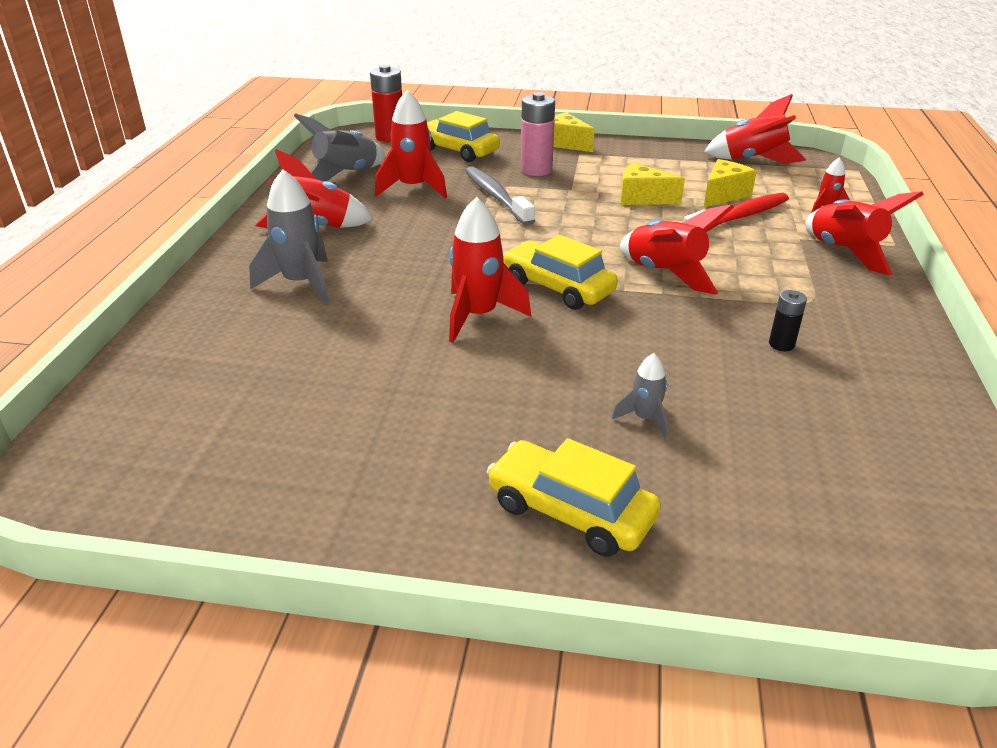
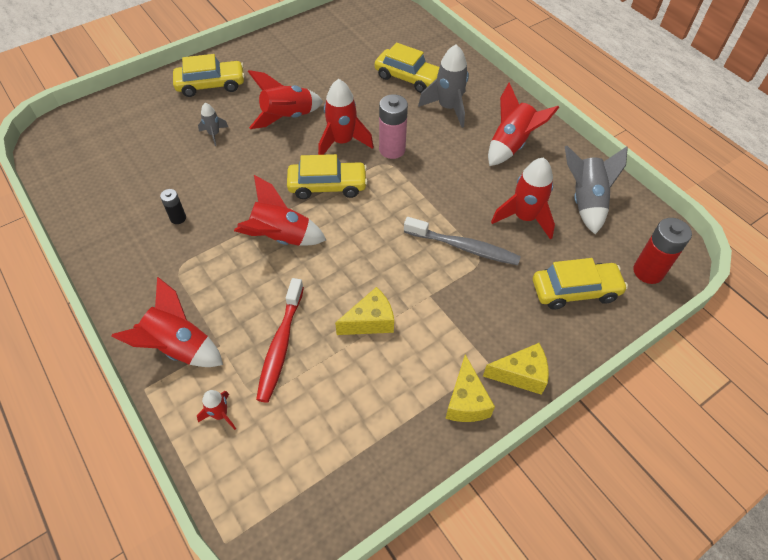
camera: 135 degrees right, 20 degrees up
pink battery [521,92,555,176] -> pink battery moved to [379,94,408,159]
red rocket [704,94,806,164] -> red rocket moved to [248,70,323,129]
yellow cheese [704,159,757,207] -> yellow cheese moved to [445,354,495,422]
none -> yellow car [375,43,439,93]

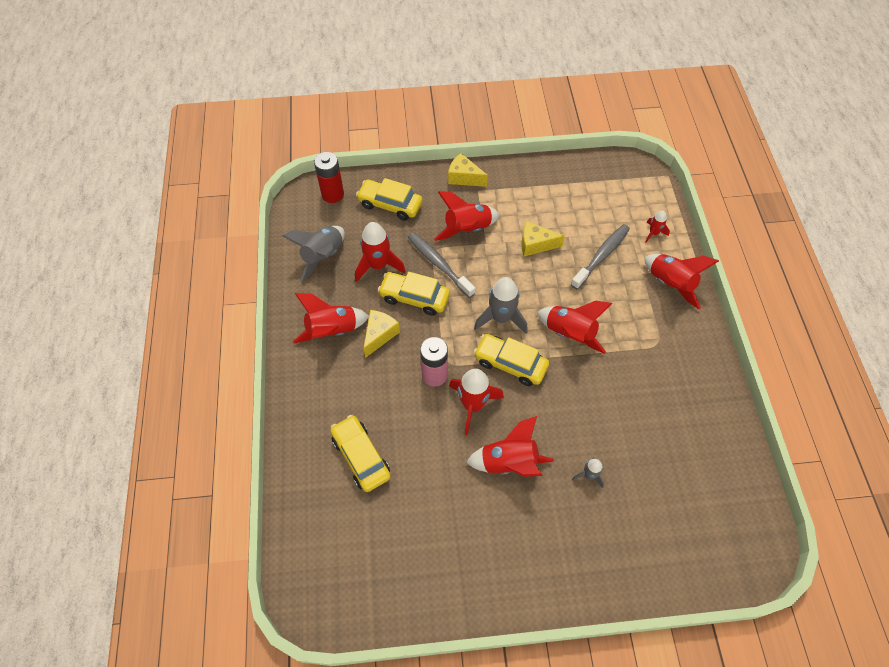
camera: 150 degrees left, 5 degrees up
black battery [160,189,186,224] -> none
yellow car [173,54,245,97] -> yellow car moved to [378,272,450,316]
red toothbrush [256,278,304,403] -> grey toothbrush [571,224,630,289]
grey rocket [418,44,469,128] -> grey rocket moved to [474,277,527,334]
yellow cheese [445,354,495,422] -> yellow cheese moved to [363,310,400,358]
none -> red rocket [434,191,500,241]

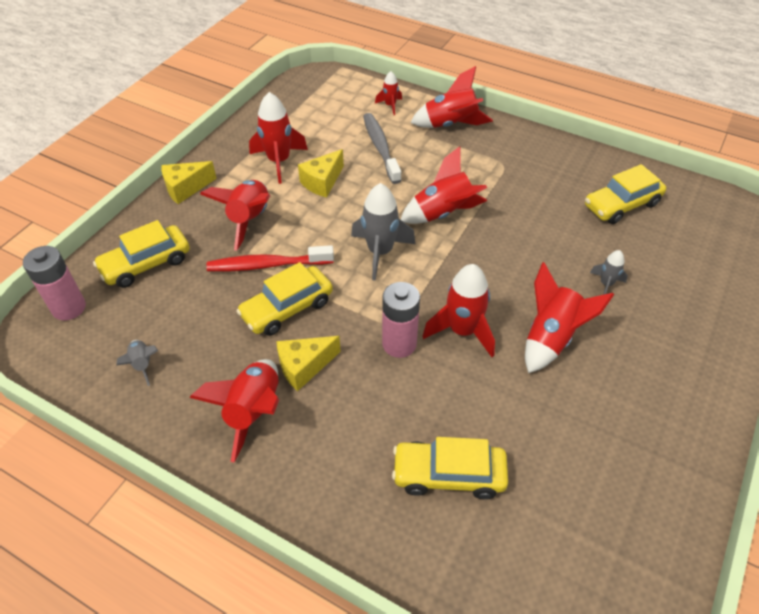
camera: 55 degrees left, 10 degrees down
grey rocket [282,226,345,282] -> grey rocket [116,340,158,386], size x0.53
red battery [314,152,344,203] -> pink battery [23,246,86,320]
red rocket [355,222,406,282] -> red rocket moved to [249,92,308,184]
yellow cheese [363,310,400,358] -> yellow cheese turned 90 degrees counterclockwise [276,336,341,391]
grey toothbrush [408,232,476,298] -> red toothbrush [206,245,334,272]
yellow car [474,334,549,386] -> yellow car moved to [585,164,666,224]

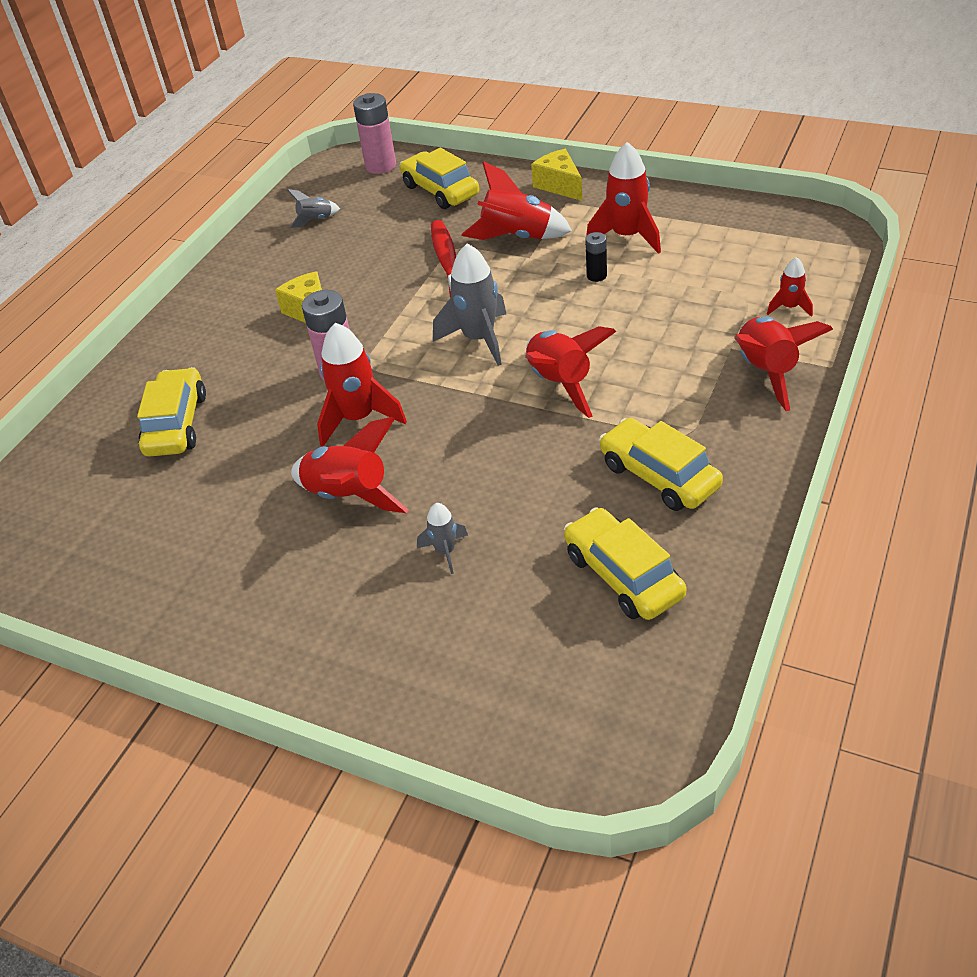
camera: 90 degrees right, 5 degrees down
red rocket [189,359,279,462] -> none
yellow car [237,262,333,336] -> yellow car moved to [599,418,723,511]
yellow cheese [298,149,344,198] -> black battery [585,232,607,282]
grey toothbrush [363,113,402,184] -> none

